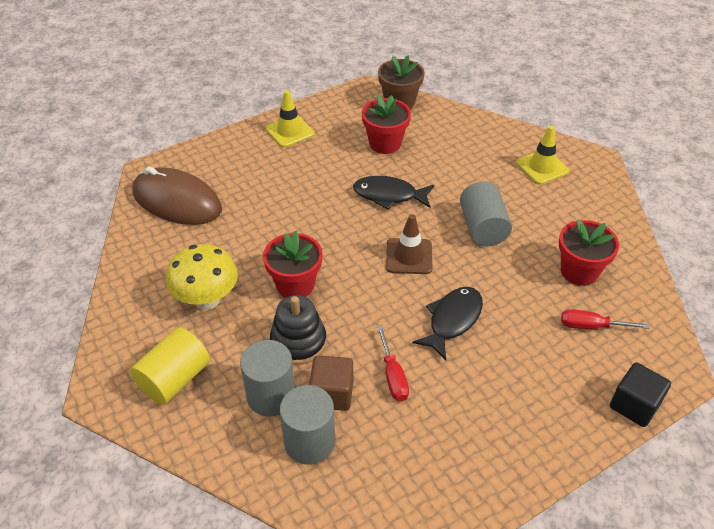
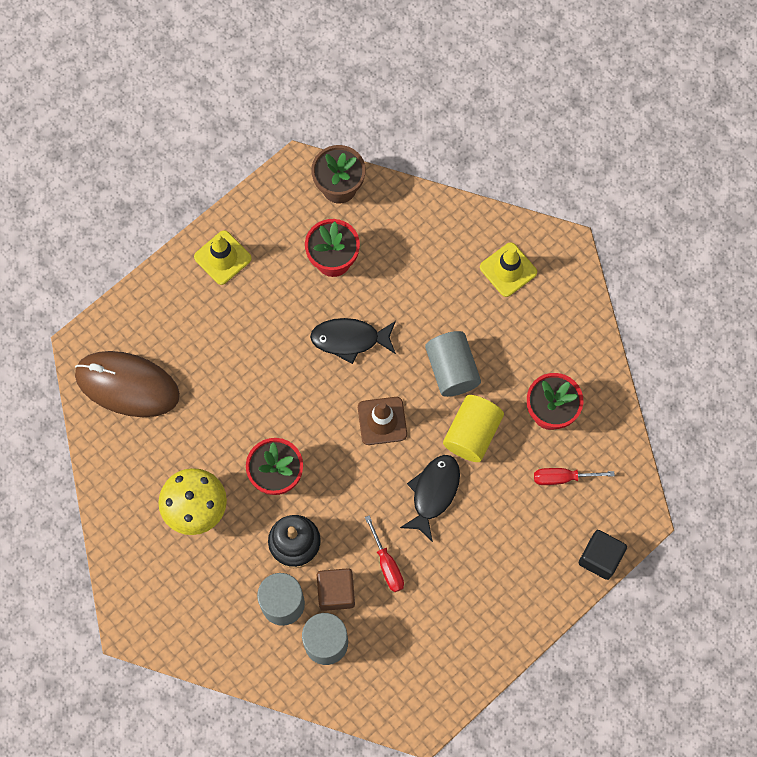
camera: 10 degrees left, 25 degrees up
yellow cylinder [130,327,210,405] -> yellow cylinder moved to [443,395,504,462]

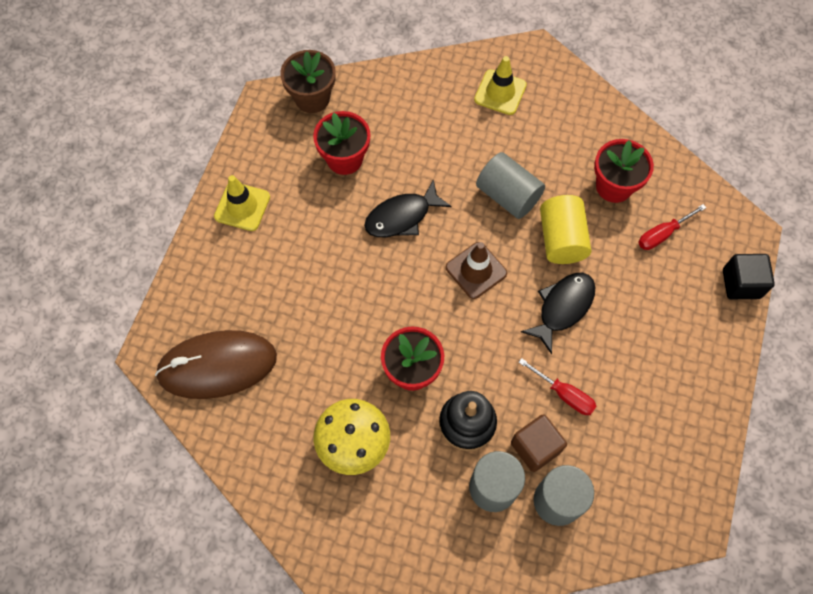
camera: 30 degrees left, 5 degrees down
black fish [400,455,460,542] -> black fish turned 45 degrees clockwise [521,273,595,355]

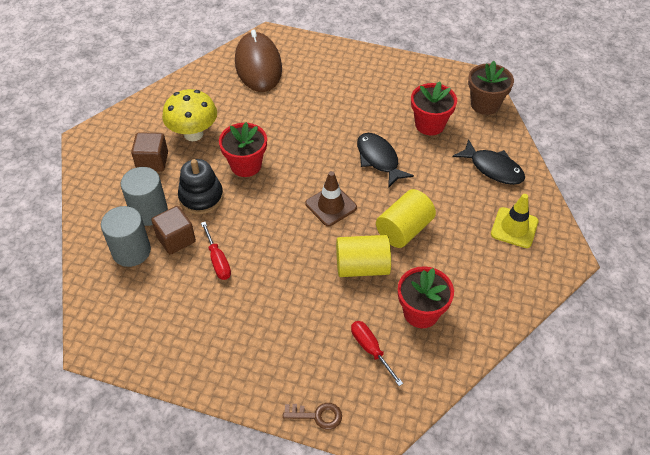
camera: 90 degrees right, 15 degrees down
yellow traffic cone [214,175,270,231] -> none
grey cylinder [476,152,545,219] -> yellow cylinder [376,189,436,248]
red screwdriver [519,358,596,415] -> red screwdriver turned 60 degrees counterclockwise [201,222,231,280]
black fish [521,273,595,355] -> black fish moved to [453,139,525,185]
black cube [723,254,775,299] -> brown key [283,403,342,430]
none -> brown cube [131,132,168,171]

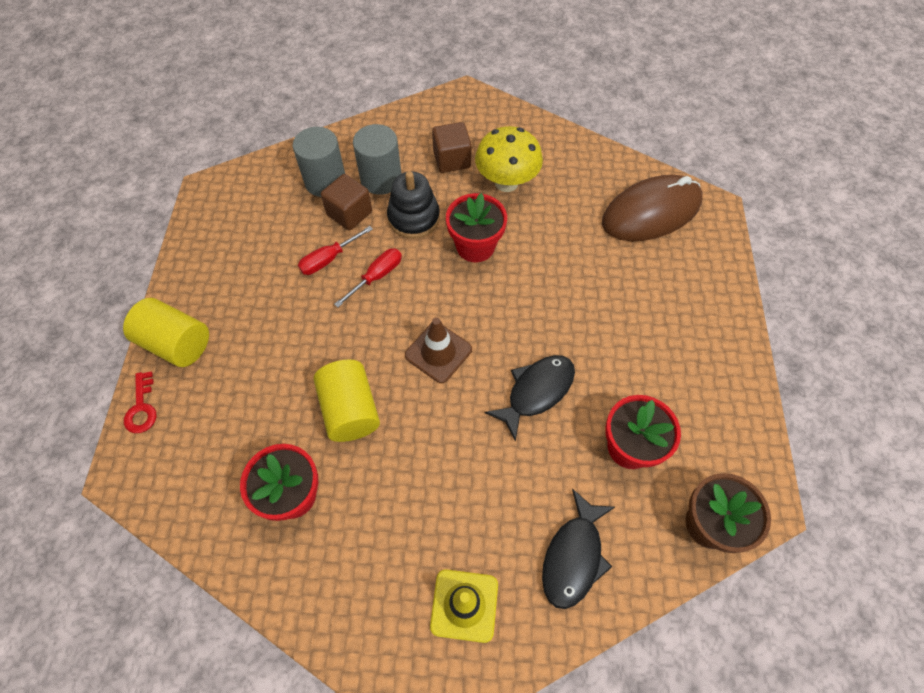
camera: 75 degrees right, 10 degrees up
brown key [283,403,342,430] -> red key [124,372,156,433]
red screwdriver [351,321,403,386] -> red screwdriver moved to [334,248,402,307]
yellow cylinder [376,189,436,248] -> yellow cylinder moved to [123,298,209,367]

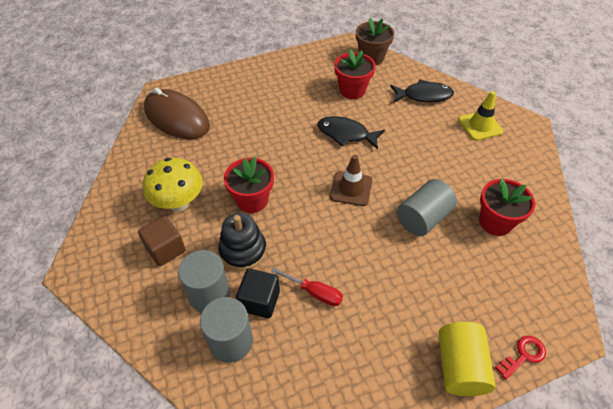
camera: 115 degrees left, 10 degrees down
yellow cylinder [314,359,380,442] -> grey cylinder [397,179,457,236]
brown cube [321,174,372,231] -> black cube [236,268,280,318]
red screwdriver [334,248,402,307] -> none

